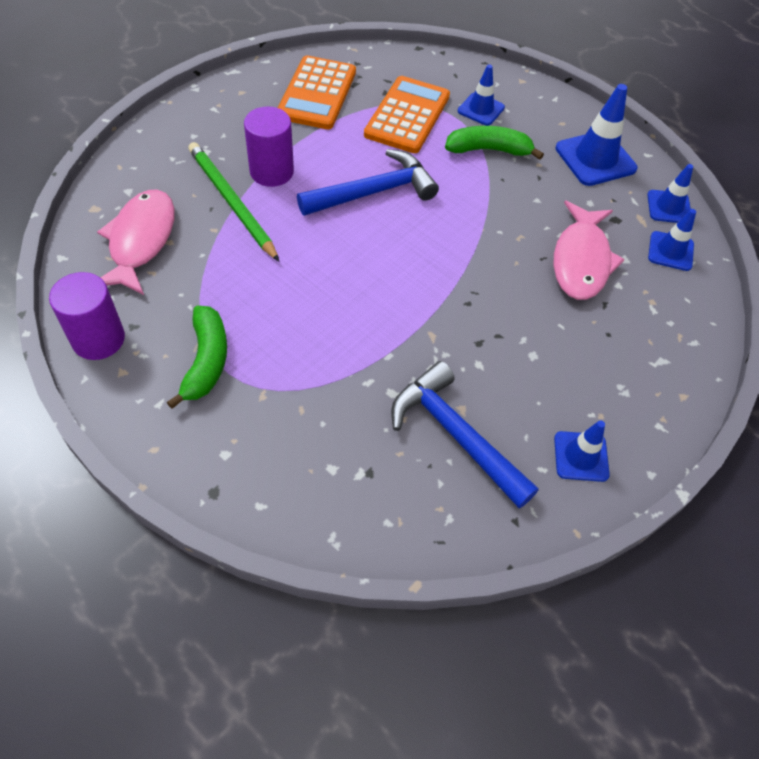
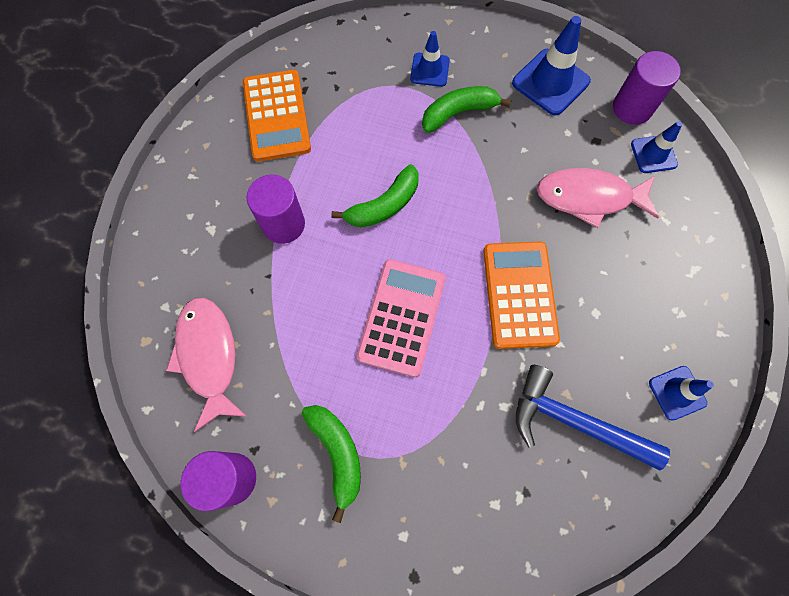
camera: 20 degrees left, 15 degrees up
green pencil [188,142,280,262] -> none
blue hammer [297,149,439,216] -> green banana [331,165,418,227]
orange calculator [364,76,450,153] -> orange calculator moved to [483,242,560,349]
pink fish [553,200,625,300] -> pink fish turned 105 degrees clockwise [537,168,659,228]
blue traffic cone [647,164,693,223] -> purple cylinder [613,51,681,125]
none -> pink calculator [357,259,446,377]

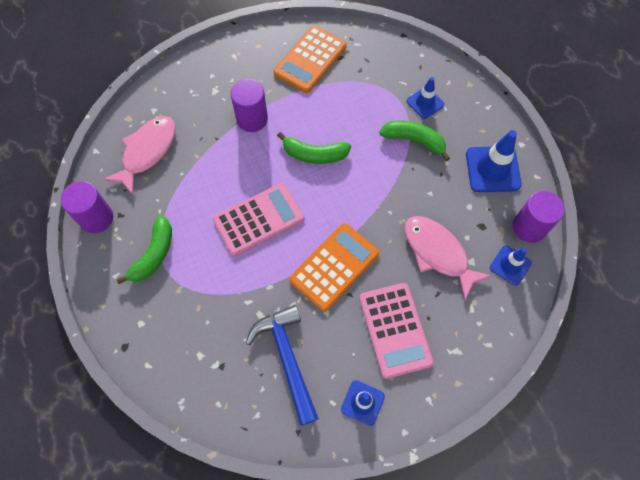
camera: 45 degrees right, 5 degrees down
none -> pink calculator [359,283,434,379]

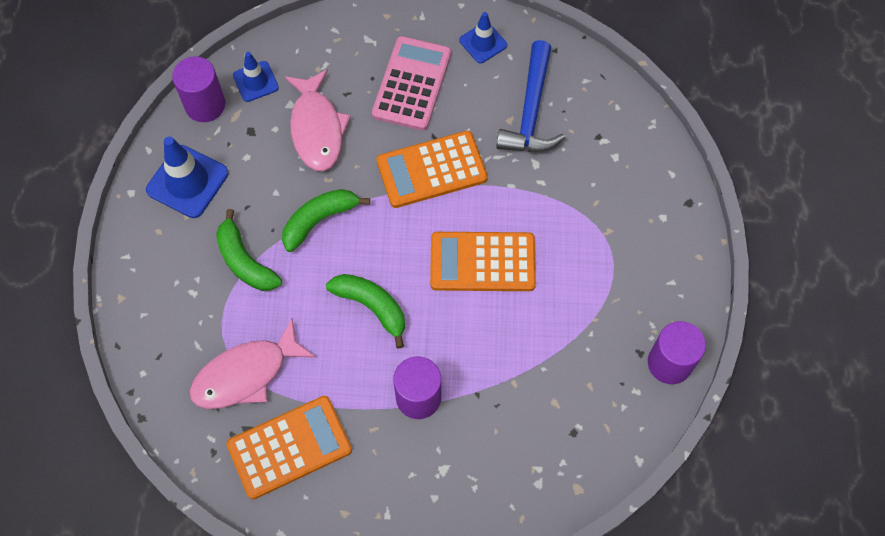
camera: 150 degrees left, 0 degrees up
pink fish [103,116,176,195] -> pink fish moved to [189,318,316,409]
green banana [116,215,172,284] -> green banana moved to [282,189,370,252]
pink calculator [212,183,305,257] -> orange calculator [430,232,536,291]
blue traffic cone [407,77,444,119] -> none

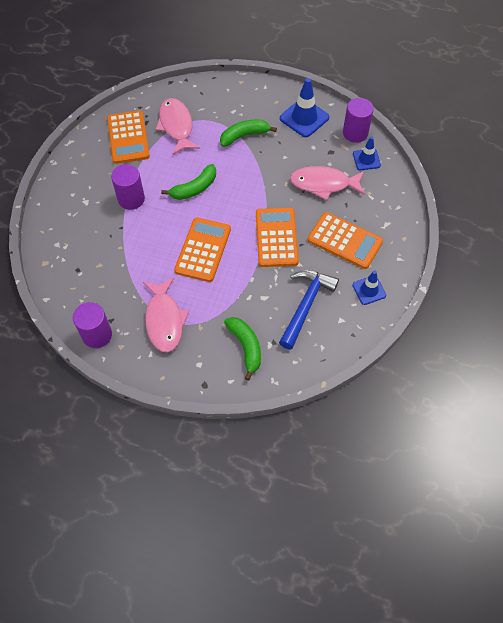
camera: 105 degrees right, 5 degrees down
green banana [282,189,370,252] -> green banana moved to [224,317,261,381]
pink calculator [372,36,451,131] -> orange calculator [307,212,383,269]
blue hammer [496,40,565,152] -> blue hammer turned 90 degrees clockwise [279,270,339,349]
none -> pink fish [143,278,189,353]

